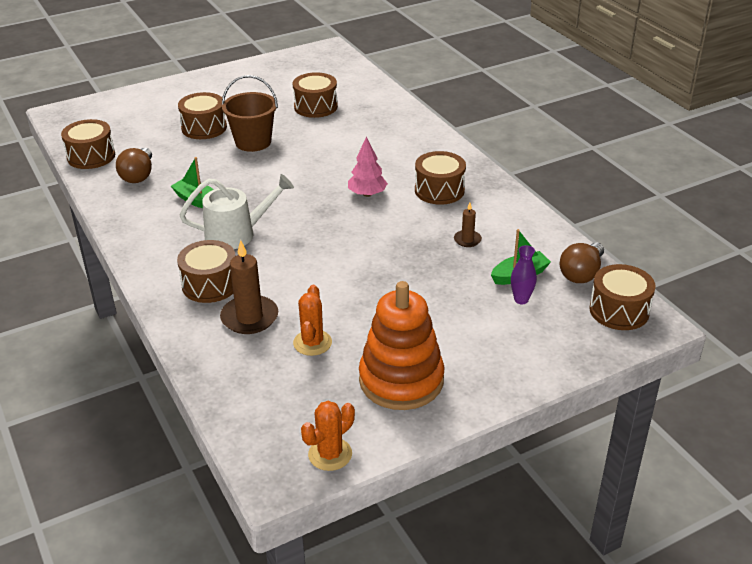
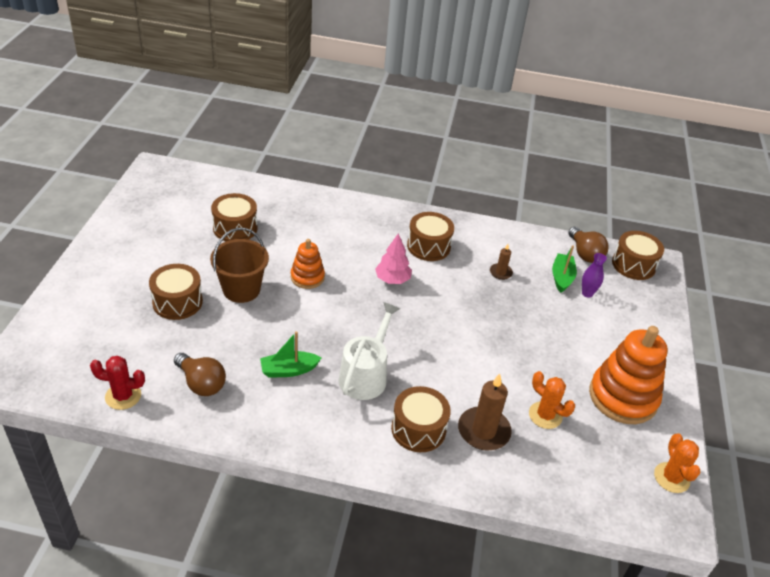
camera: 55 degrees left, 5 degrees up
brown drum [61,119,115,169] -> red cactus [90,356,145,410]
none -> orange stacking toy [291,239,325,289]

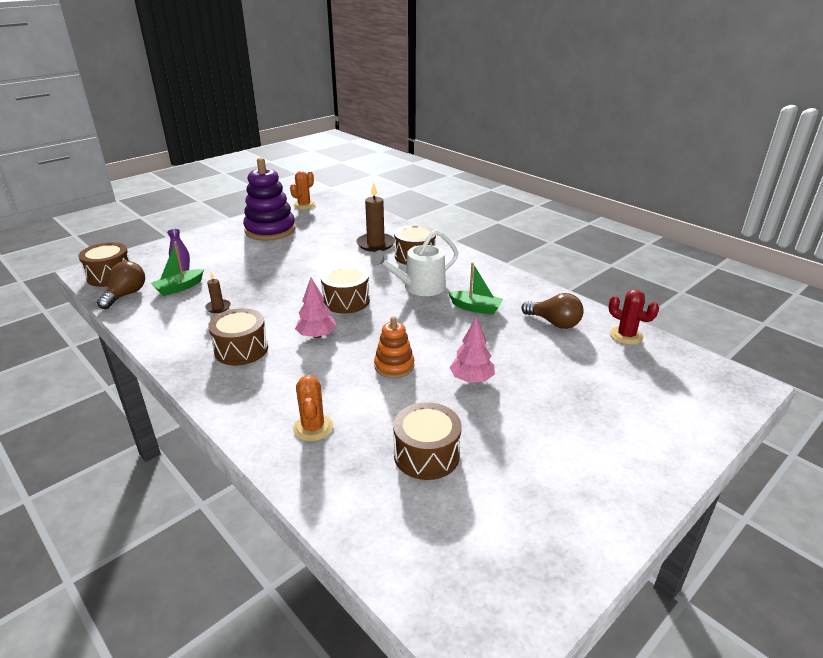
camera: 140 degrees left, 10 degrees down
brown drum [149,264,203,320] -> brown drum moved to [321,265,370,314]
brown light bulb [174,353,226,396] -> brown light bulb turned 135 degrees clockwise [521,293,584,329]
brown bucket [210,228,269,303] -> pink tree [449,317,495,383]
orange cactus [529,371,575,429] -> orange cactus moved to [293,375,333,441]
orange stacking toy [589,326,668,424] -> purple stacking toy [243,158,296,241]

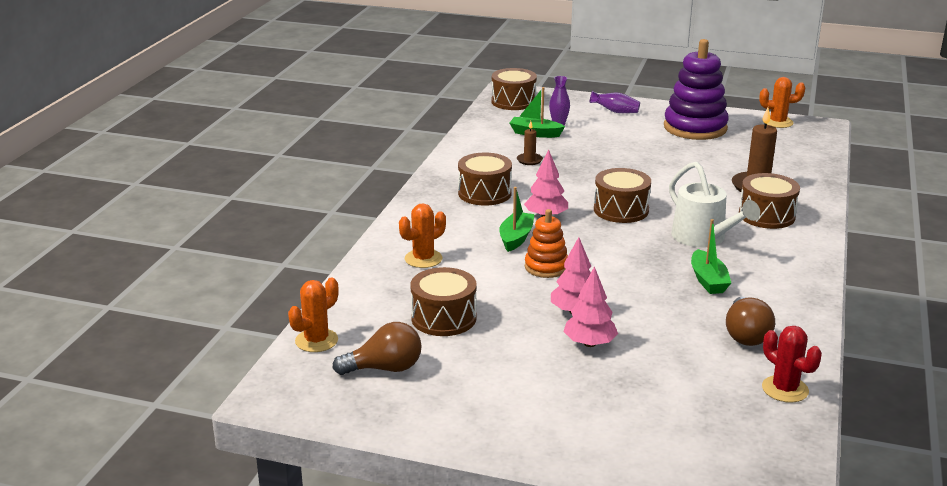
camera: 60 degrees right, 5 degrees down
brown light bulb [97,261,145,309] -> brown light bulb moved to [333,322,422,375]
white watering can [371,230,458,296] -> white watering can turned 150 degrees counterclockwise [669,162,760,247]
red cactus [608,290,659,345] -> red cactus turned 45 degrees counterclockwise [762,326,822,403]
none -> orange cactus [288,278,339,352]
none -> green boat [499,187,535,252]
none -> pink tree [563,266,618,347]
none -> purple vase [590,91,640,113]

